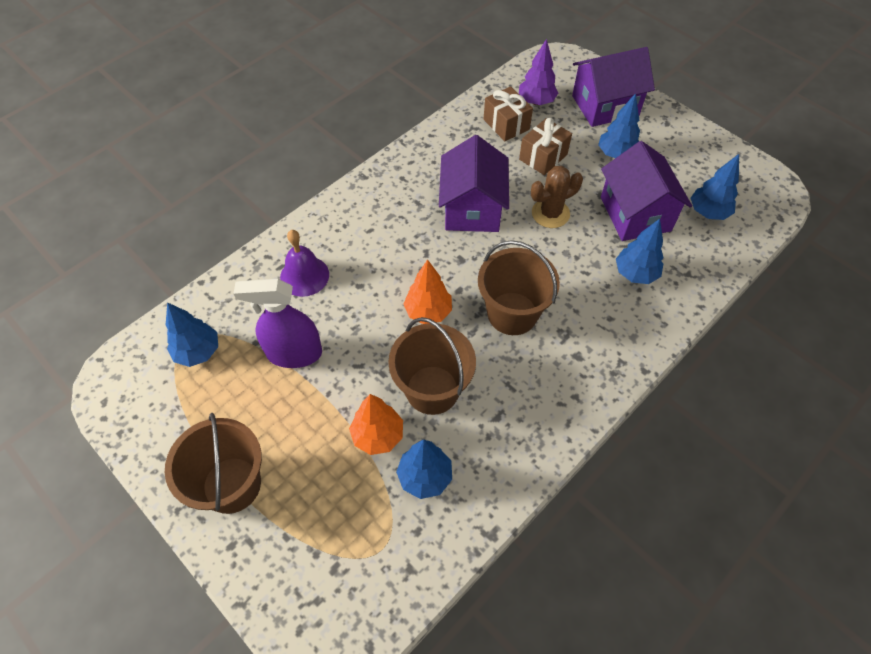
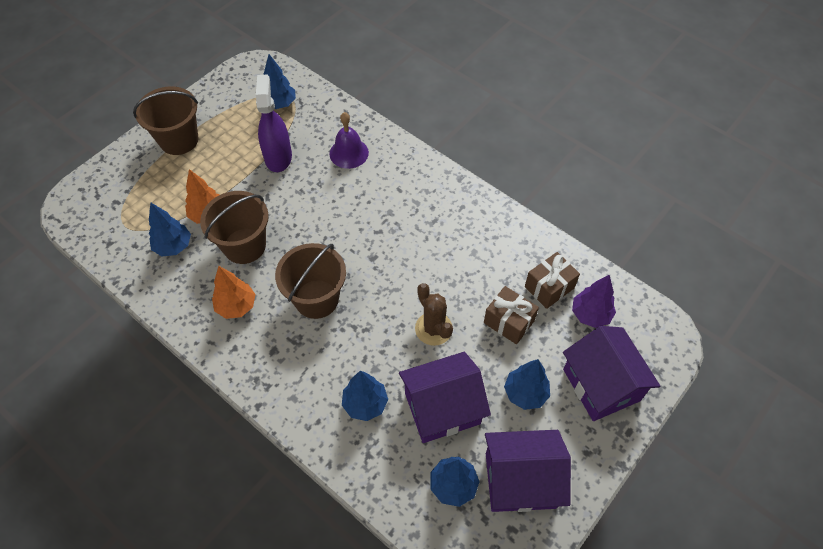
camera: 85 degrees right, 0 degrees up
orange tree [404,259,452,324] -> orange tree moved to [212,266,256,319]
purple house [439,135,509,232] -> purple house moved to [485,430,571,512]

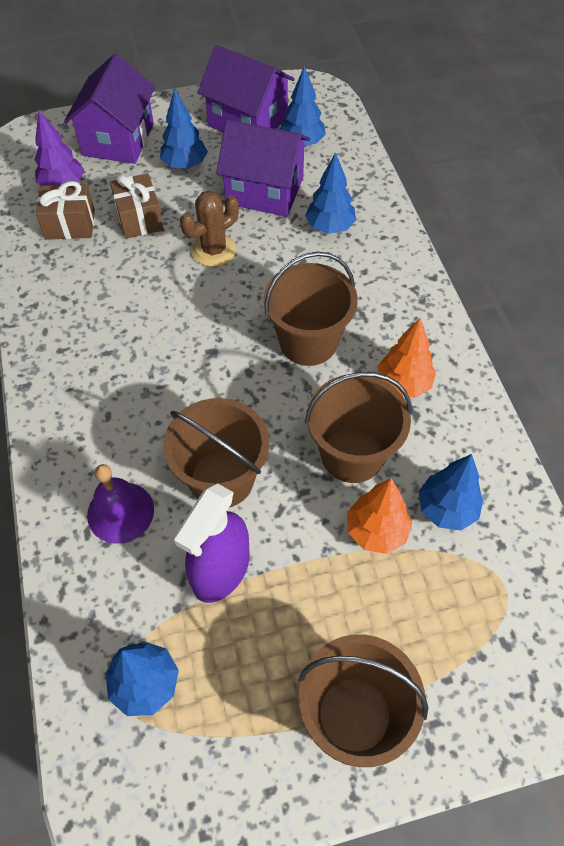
camera: 145 degrees left, 0 degrees up
brown cactus [415,283,453,346] -> brown cactus turned 45 degrees clockwise [180,191,239,267]
none -> brown bucket [163,398,269,508]

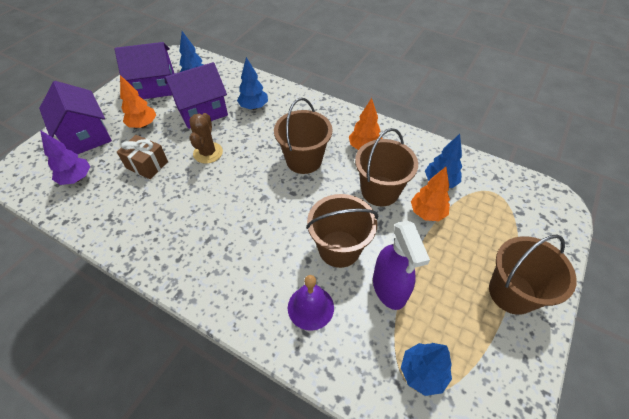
camera: 45 degrees left, 5 degrees down
brown gift [36,181,95,240] -> none
blue tree [160,88,208,169] -> orange tree [120,75,156,128]

